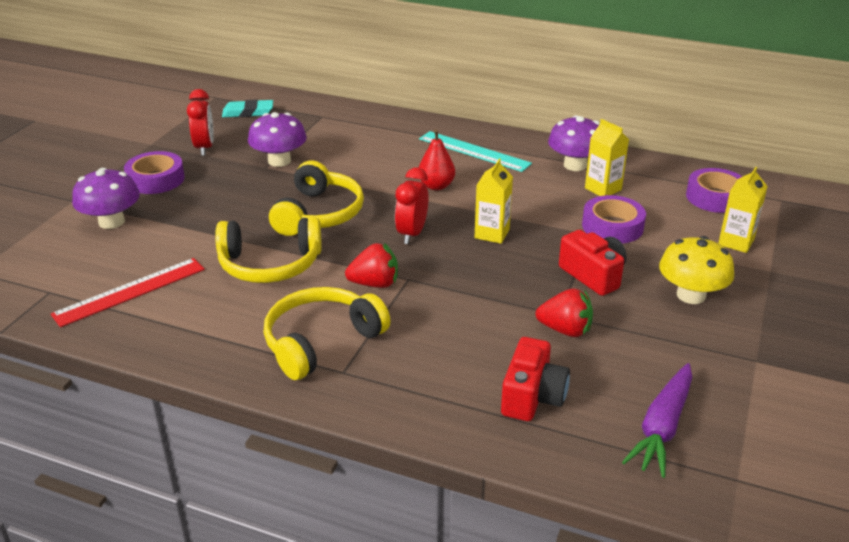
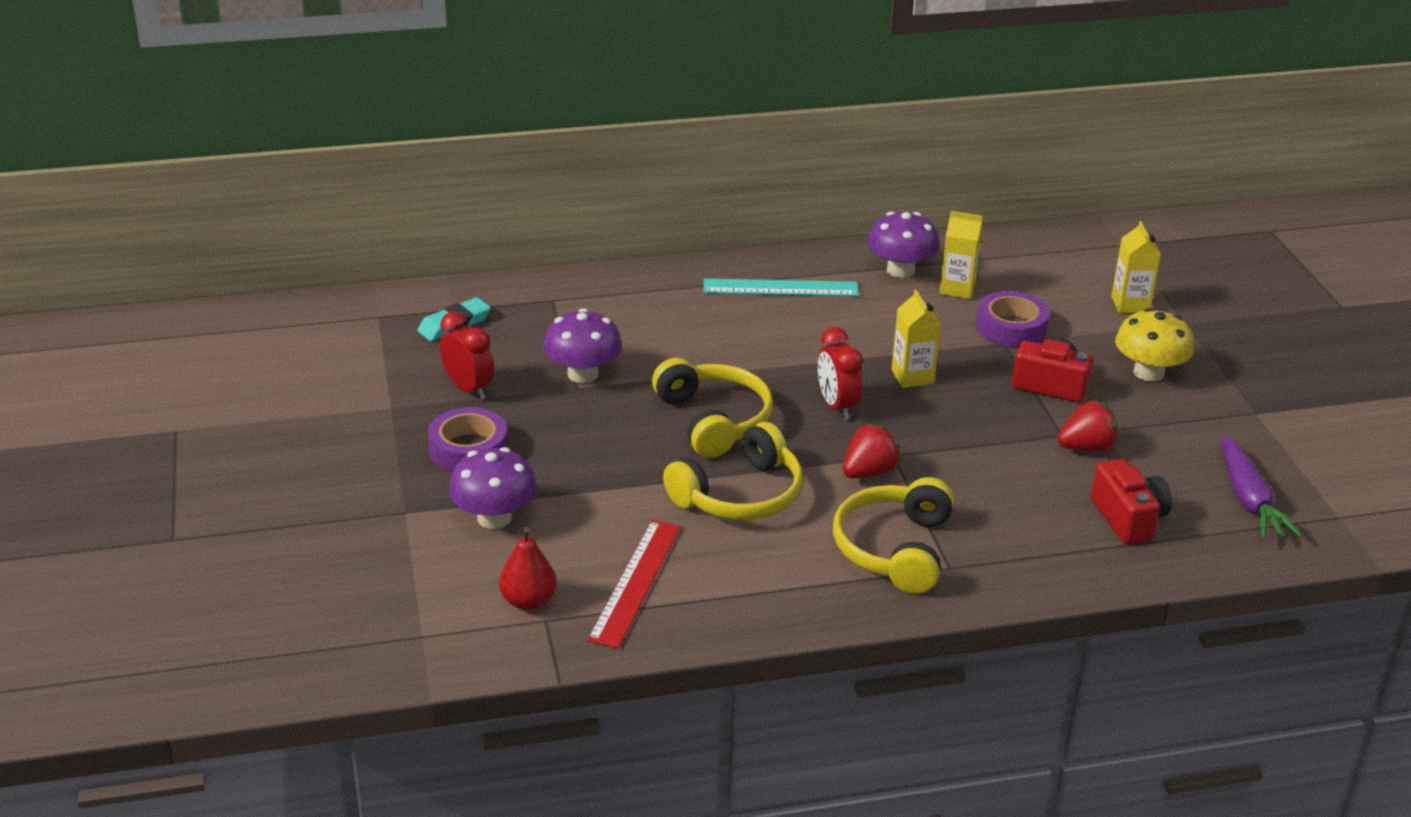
camera: 35 degrees left, 0 degrees up
red pear [419,129,455,190] -> red pear moved to [499,527,557,610]
purple tape [686,168,743,213] -> none

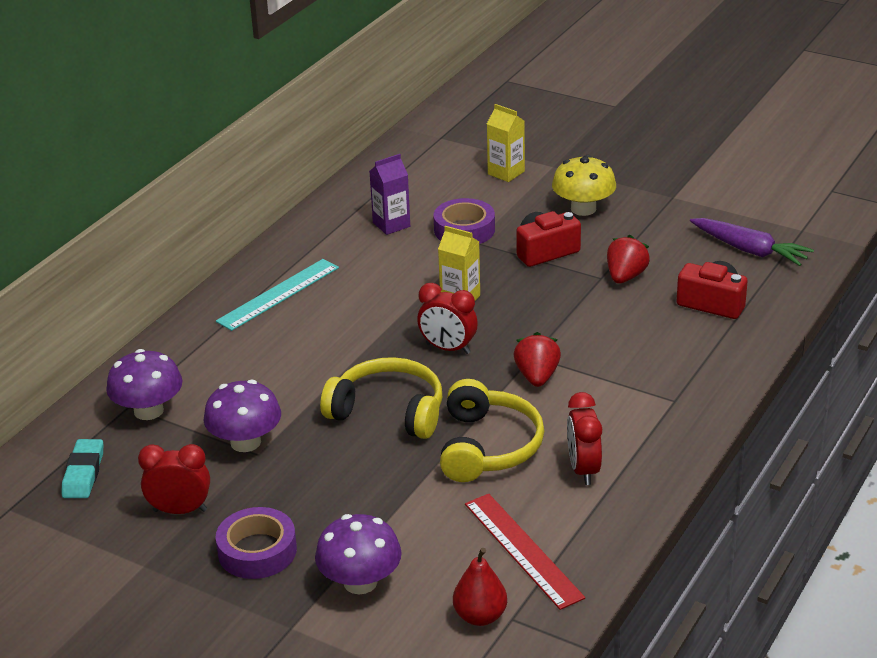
camera: 45 degrees left, 0 degrees up
yellow headphones [833,477,954,594] -> none
purple mushroom [868,211,939,278] -> purple mushroom moved to [106,349,183,420]
yellow carton [939,211,983,299] -> purple carton [370,154,410,235]
none -> red clock [567,392,602,485]

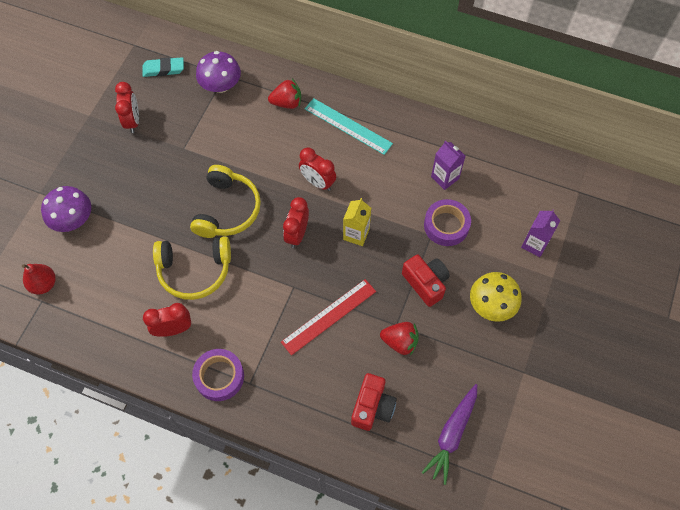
camera: 80 degrees right, 30 degrees up
purple mushroom [204,380,281,452] -> none
purple tape [216,507,297,579] -> purple tape moved to [192,349,244,401]
red ruler [465,494,585,610] -> red ruler moved to [281,279,376,355]
yellow carton [487,104,525,182] -> purple carton [521,209,560,257]
red strawberry [514,332,561,387] -> red strawberry moved to [268,79,301,109]
none -> red clock [299,147,336,191]

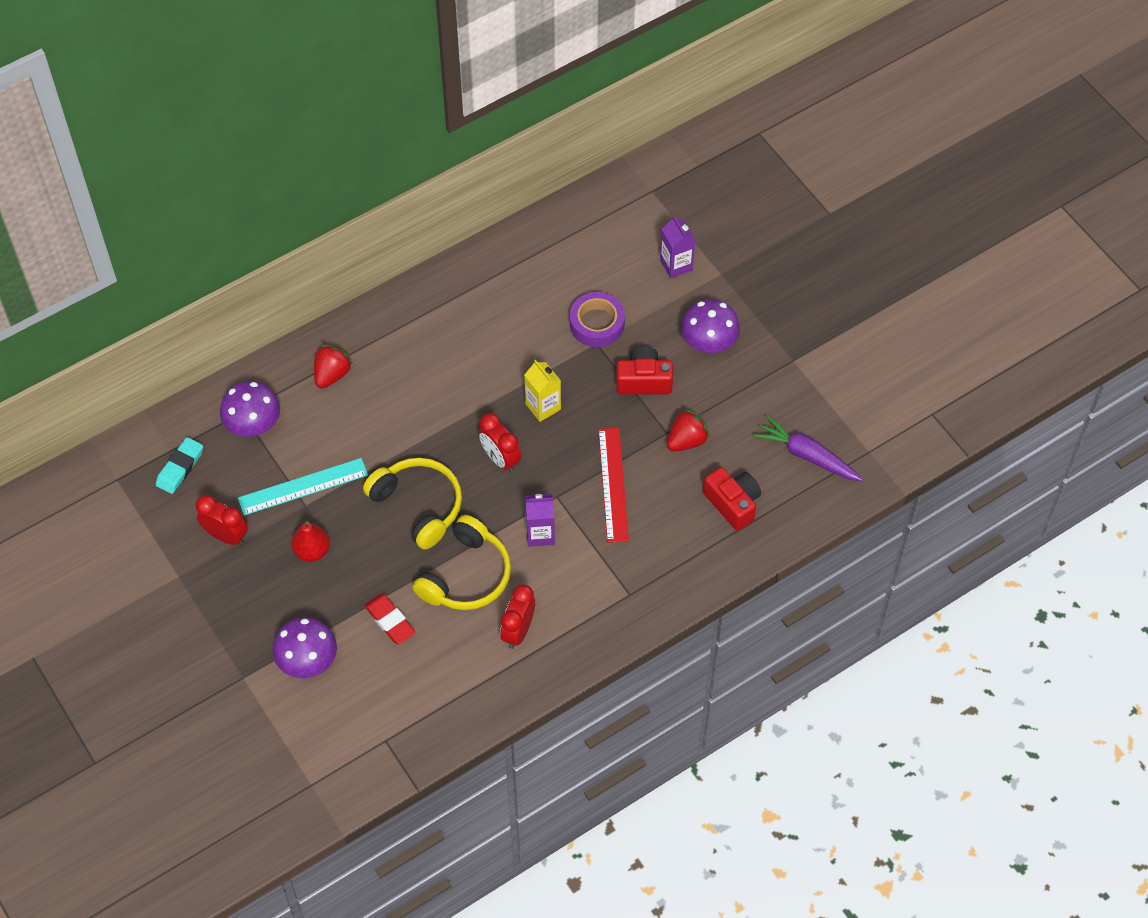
camera: 55 degrees left, 5 degrees down
red pear [22,264,56,295] -> red pear moved to [291,521,330,562]
purple tape [192,349,244,401] -> none
red clock [299,147,336,191] -> none
turquoise ruler [305,98,393,155] -> turquoise ruler moved to [238,458,368,516]
purple carrot [422,384,477,485] -> purple carrot turned 150 degrees clockwise [753,415,863,481]
purple carton [431,141,465,190] -> purple carton moved to [525,494,555,547]
yellow mushroom [470,272,522,322] -> purple mushroom [681,299,740,353]
none -> red eraser [364,594,416,644]

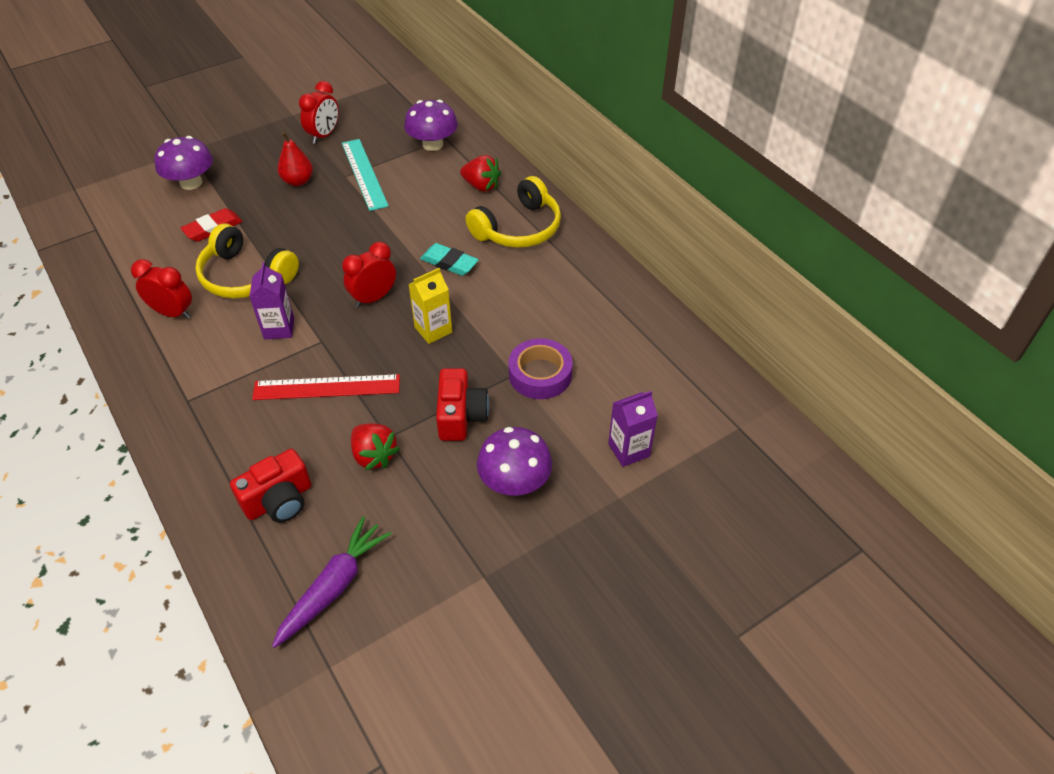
camera: 90 degrees right, 10 degrees down
turquoise eraser [156,437,203,494] -> turquoise eraser moved to [420,243,479,276]
yellow headphones [363,458,462,550] -> yellow headphones moved to [466,176,561,248]

